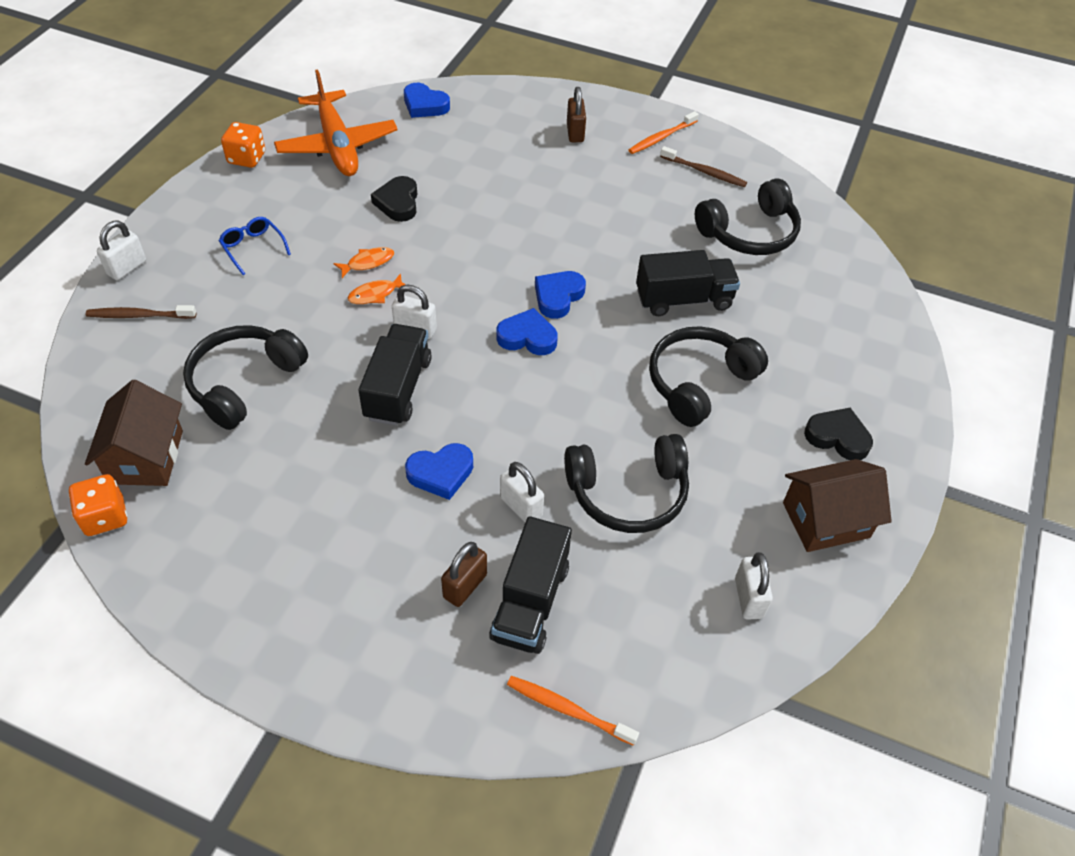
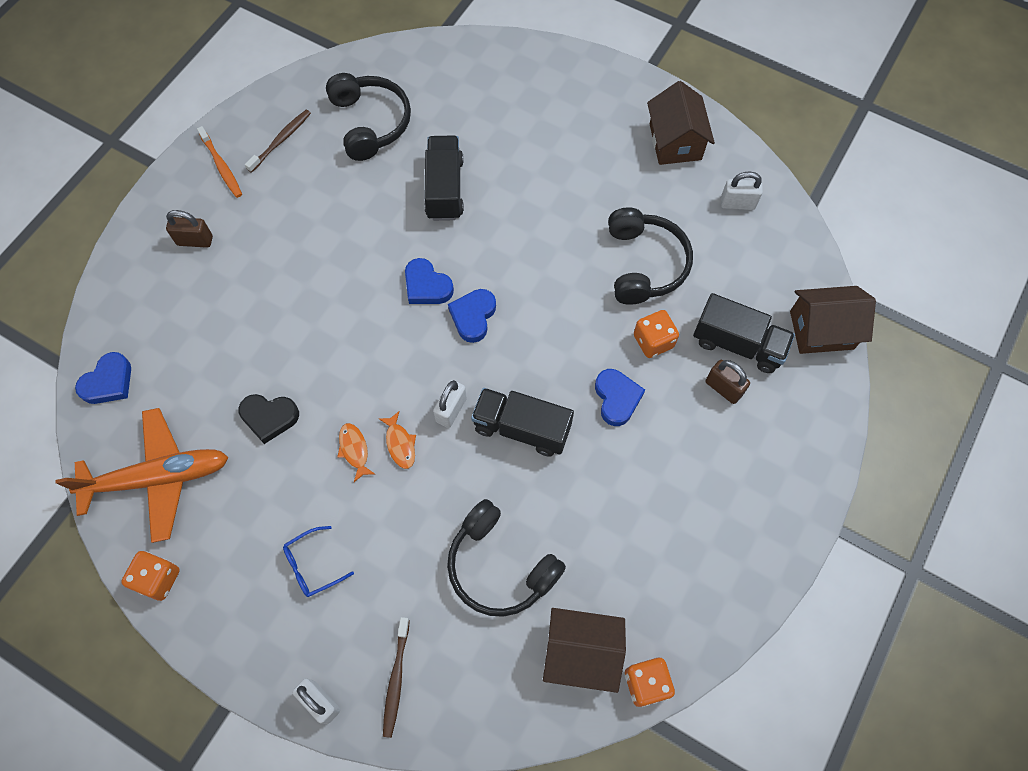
camera: 80 degrees left, 15 degrees up
white padlock [500,462,544,522] -> orange dice [634,310,679,358]
orange toothbrush [507,676,639,746] -> brown house [790,286,876,354]
black headphones [649,326,768,427] -> none
black heart [804,408,873,460] -> none

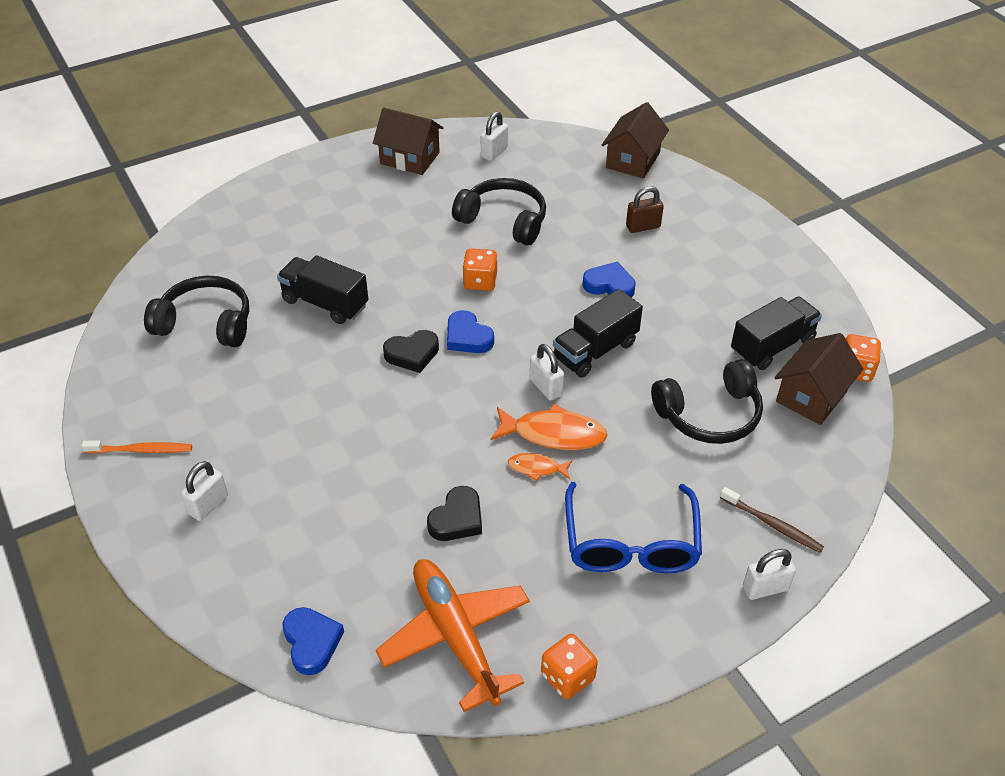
camera: 60 degrees left, 20 degrees down
orange plane [56,408,228,543] -> orange plane turned 45 degrees counterclockwise [376,559,530,712]
brown padlock [166,210,213,248] -> white padlock [181,461,228,521]
brown toothbrush [245,110,311,173] -> none
blue glasses [283,526,354,597] -> blue glasses [565,482,702,573], size x2.05
orange fish [379,411,416,469] -> orange fish [491,403,608,450], size x1.83
blue heart [405,258,454,304] -> black heart [383,330,439,373]
orange dice [634,310,679,358] -> orange dice moved to [462,249,498,291]
black truck [693,293,795,373] -> black truck moved to [731,297,822,370]

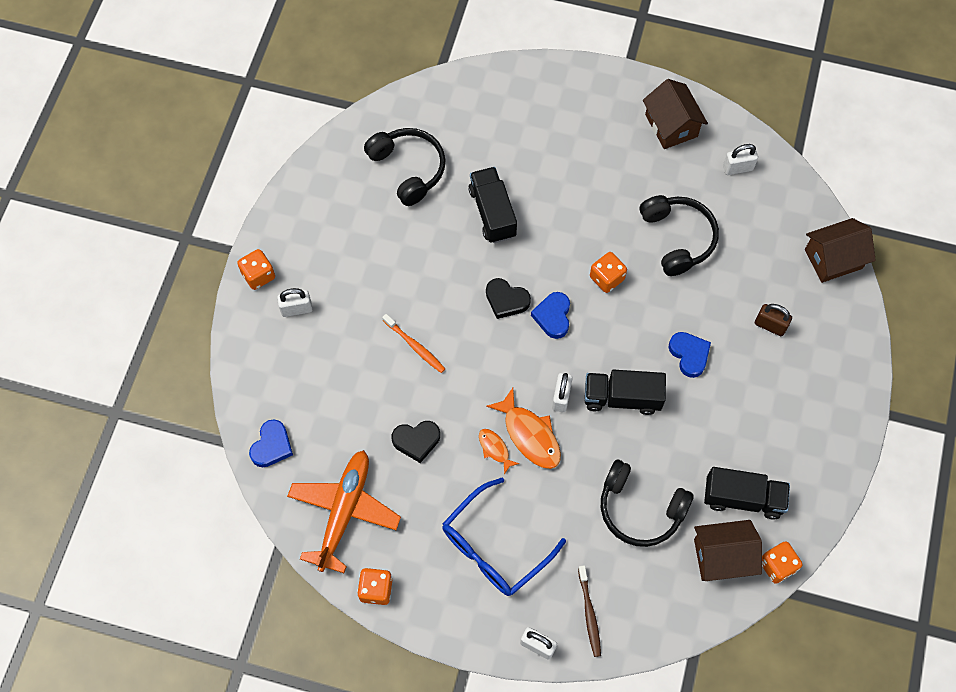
camera: 45 degrees right, 20 degrees up
orange toothbrush [82,441,192,454] -> orange toothbrush moved to [382,314,445,373]
none -> orange dice [237,249,275,290]

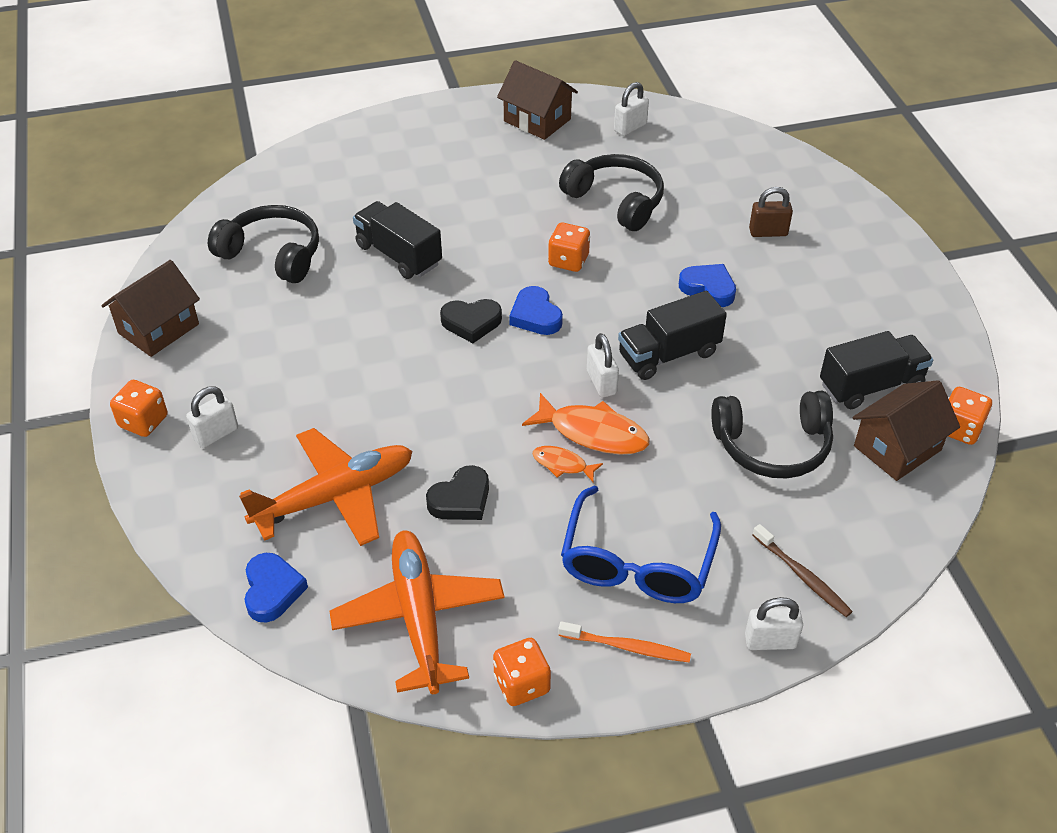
camera: 30 degrees left, 20 degrees down
orange toothbrush [382,314,445,373] -> orange toothbrush moved to [558,621,691,662]
brown house [805,218,876,283] -> brown house moved to [101,260,200,357]
none -> orange plane [239,428,413,546]

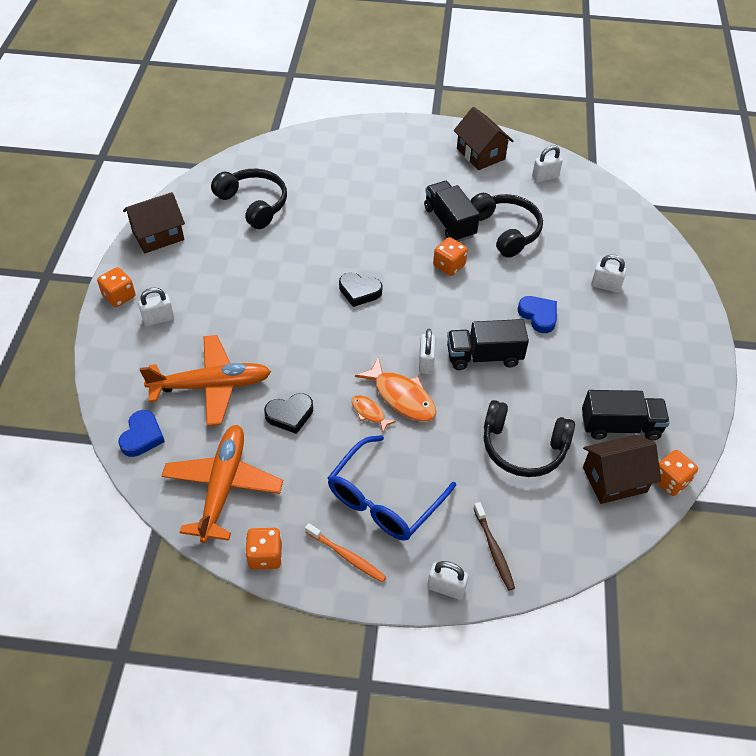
camera: 20 degrees right, 5 degrees up
black truck [353,201,442,279] -> black truck moved to [424,181,480,242]
blue heart [509,286,563,335] -> none
brown padlock [749,187,793,237] -> white padlock [591,254,626,293]

